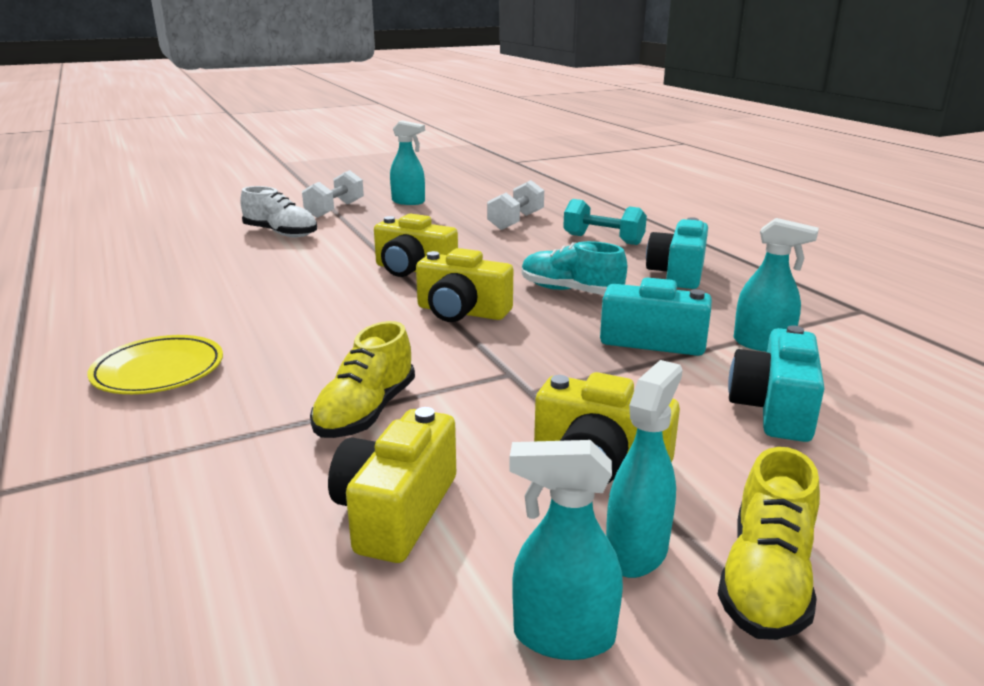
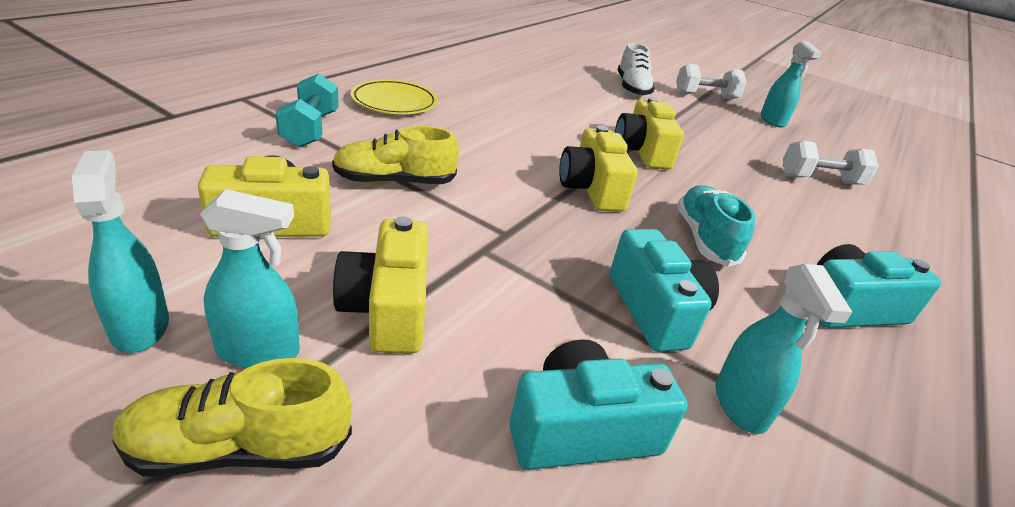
camera: 55 degrees right, 10 degrees up
turquoise dumbbell [563,199,647,245] -> turquoise dumbbell moved to [276,73,339,148]

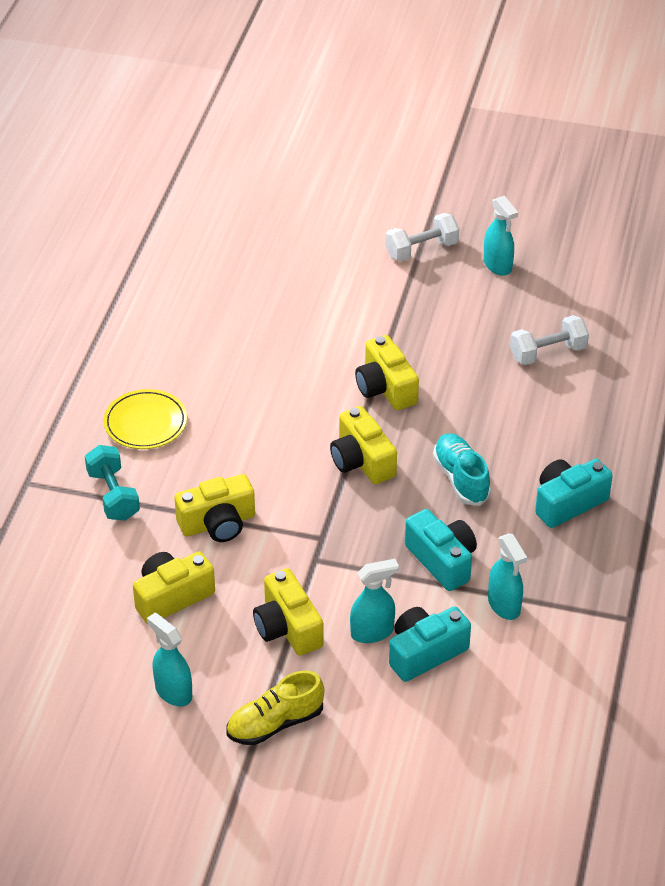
camera: 15 degrees left, 10 degrees up
turquoise spray bottle [200,189,300,368] -> turquoise spray bottle moved to [350,559,399,643]
yellow shoe [332,126,459,184] -> yellow camera [174,474,255,542]
white shoe [618,43,655,96] -> none

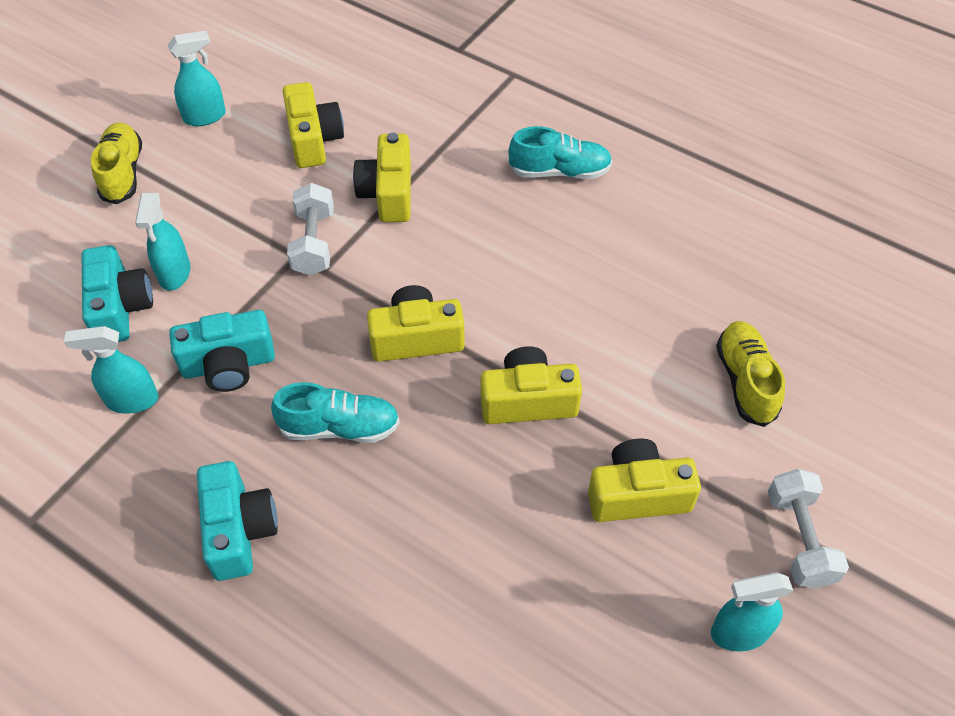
camera: 110 degrees right, 10 degrees up
turquoise dumbbell [85,445,140,521] -> none
yellow plate [103,389,187,449] -> turquoise shoe [508,126,612,179]
yellow camera [253,568,323,656] -> yellow camera moved to [588,439,701,522]
white dumbbell [510,315,589,365] -> white dumbbell moved to [287,183,334,276]
none -> yellow shoe [716,321,785,427]

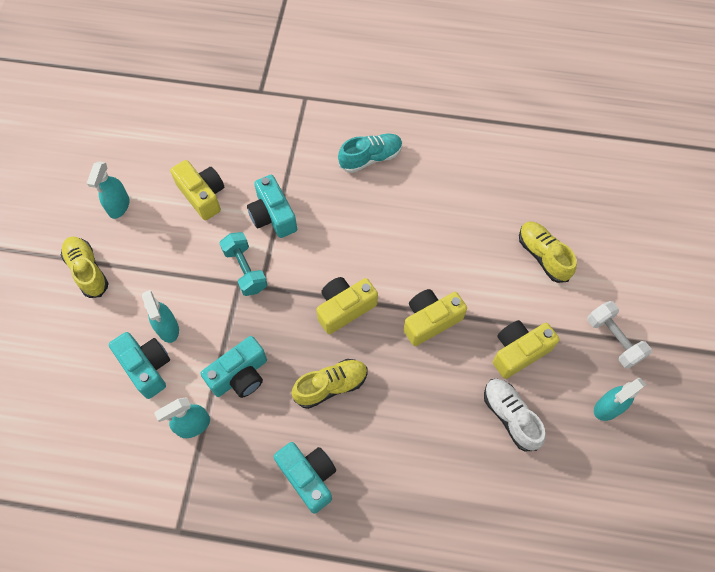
camera: 25 degrees left, 10 degrees up
turquoise spray bottle [168,31,226,126] -> turquoise spray bottle turned 150 degrees clockwise [87,161,129,219]
turquoise shoe [271,382,400,443] -> yellow shoe [291,359,367,409]
white dumbbell [287,183,334,276] -> turquoise dumbbell [220,232,268,296]
yellow camera [353,133,411,222] -> turquoise camera [247,175,297,238]
none -> white shoe [484,379,545,451]

